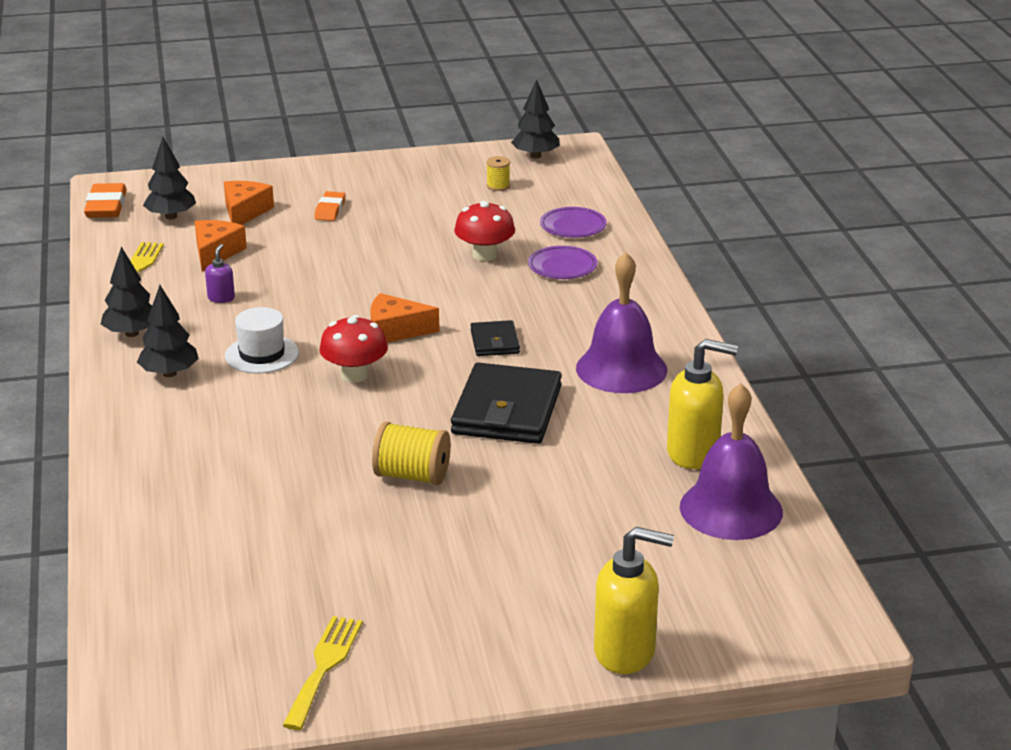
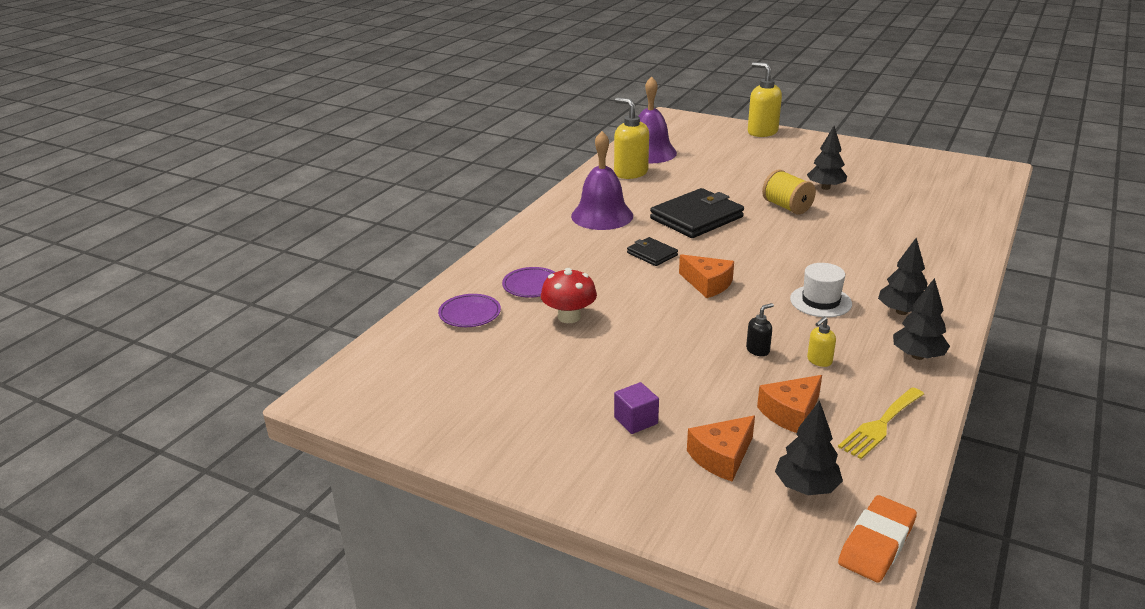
camera: 140 degrees left, 0 degrees up
purple soap dispenser [205,244,235,303] -> yellow soap dispenser [807,317,836,367]
yellow fork [282,616,363,730] -> none
orange eraser [314,191,345,221] -> purple cube [614,382,659,434]
red mushroom [319,315,388,383] -> none
black wallet [471,320,520,356] -> black wallet turned 75 degrees counterclockwise [627,237,678,266]
yellow spool [486,156,510,191] -> none
black tree [511,79,560,158] -> black tree moved to [807,126,847,190]
none -> black soap dispenser [746,303,774,356]

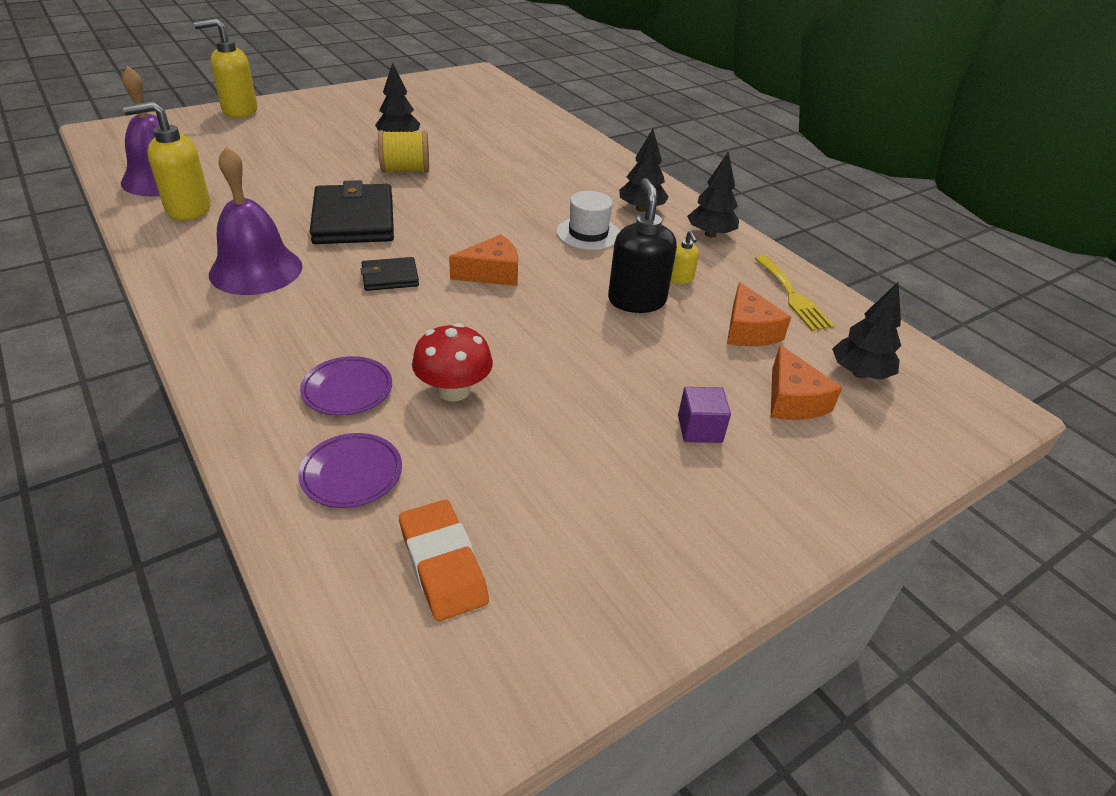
camera: 65 degrees left, 10 degrees up
black soap dispenser [746,303,774,356] -> black soap dispenser [608,178,677,313], size x2.08
orange eraser [838,495,917,583] -> orange eraser moved to [399,500,489,621]

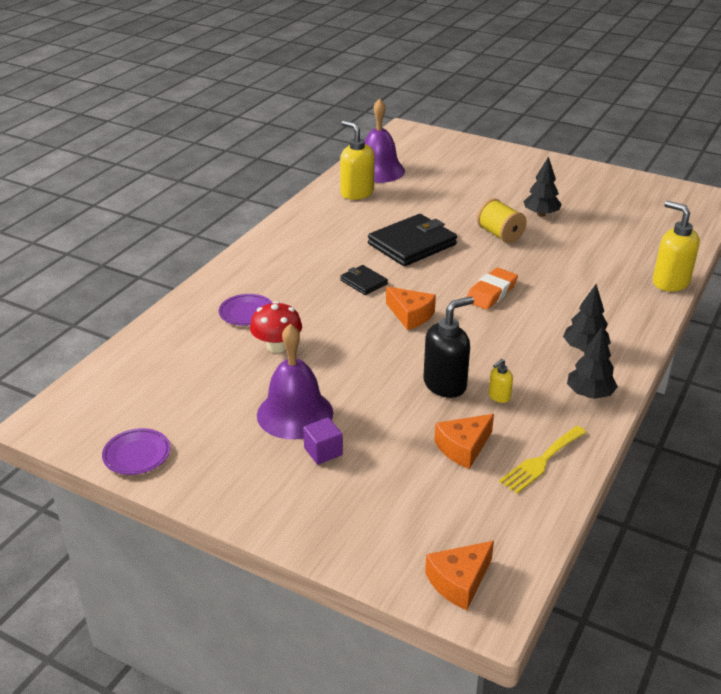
camera: 65 degrees right, 5 degrees down
yellow soap dispenser [193,18,257,118] -> yellow soap dispenser moved to [653,201,700,292]
purple bell [209,146,302,295] -> purple bell moved to [257,324,333,440]
purple plate [298,433,402,508] -> purple plate moved to [102,428,170,475]
orange eraser [399,500,489,621] -> orange eraser moved to [467,267,518,310]
white hat [556,191,620,250] -> none
orange cheese [771,345,843,420] -> orange cheese moved to [425,541,494,610]
black tree [832,282,901,380] -> none

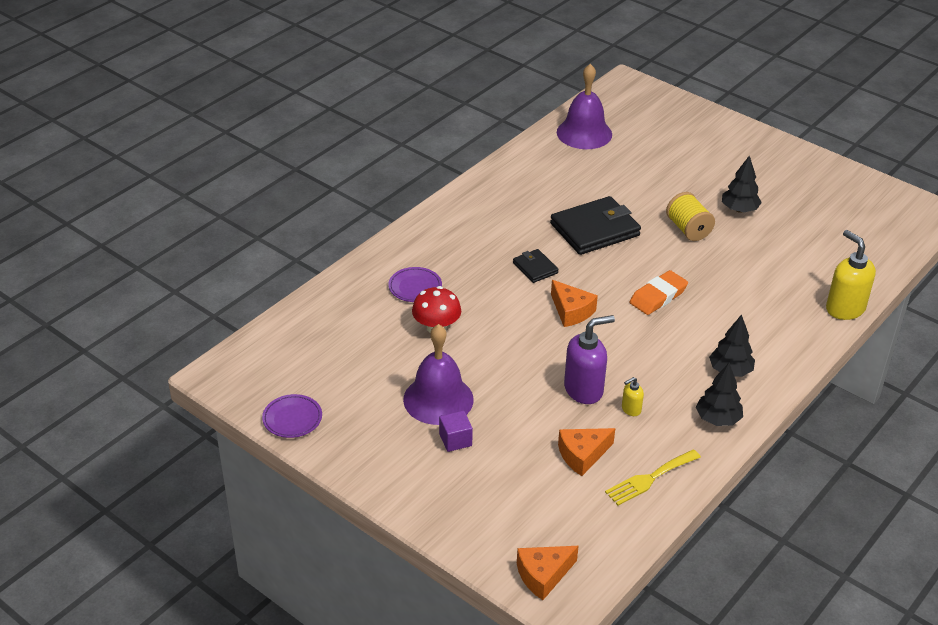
camera: 10 degrees right, 5 degrees up
yellow soap dispenser [340,120,374,200] -> none
black soap dispenser [423,296,474,398] -> purple soap dispenser [564,315,615,404]

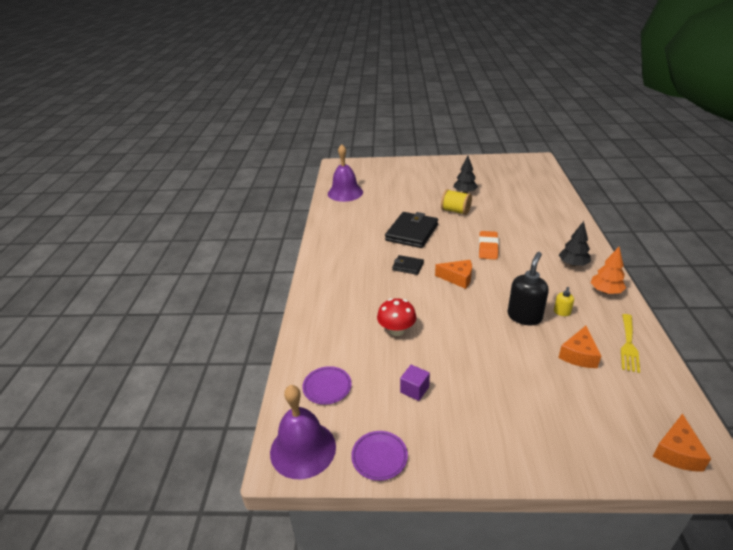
camera: 35 degrees left, 5 degrees down
purple plate [388,267,442,302] -> purple plate moved to [302,366,352,405]
purple bell [403,324,474,425] -> purple bell moved to [270,385,336,479]
purple cube [439,411,473,452] -> purple cube moved to [400,365,430,401]
purple soap dispenser [564,315,615,404] -> black soap dispenser [508,252,549,325]
black tree [696,363,743,426] -> orange tree [591,247,626,294]
yellow soap dispenser [826,230,876,320] -> none

